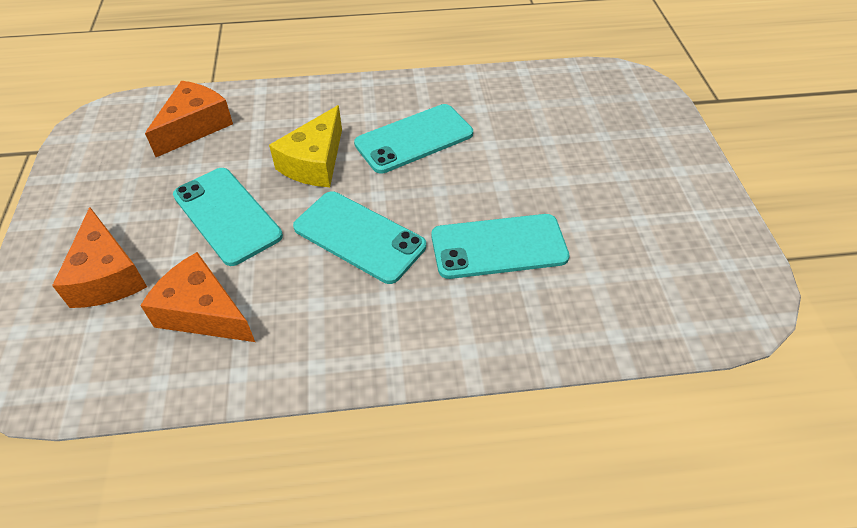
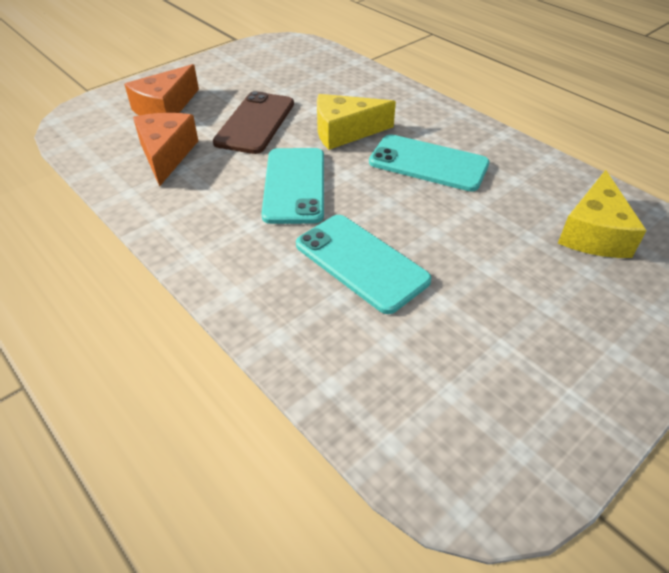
camera: 55 degrees right, 5 degrees down
orange cheese [145,81,233,157] -> none
turquoise phone [173,168,283,266] -> brown phone [213,91,294,154]
none -> yellow cheese [558,170,647,258]

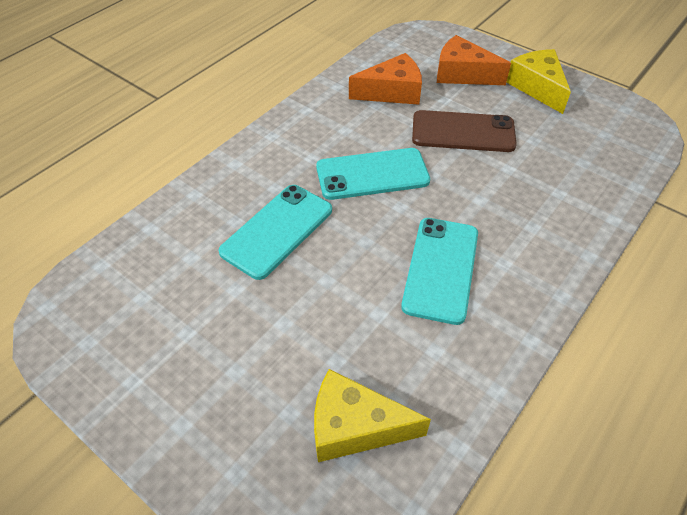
camera: 80 degrees right, 5 degrees up
yellow cheese [317,94,396,150] -> yellow cheese moved to [506,49,571,114]

